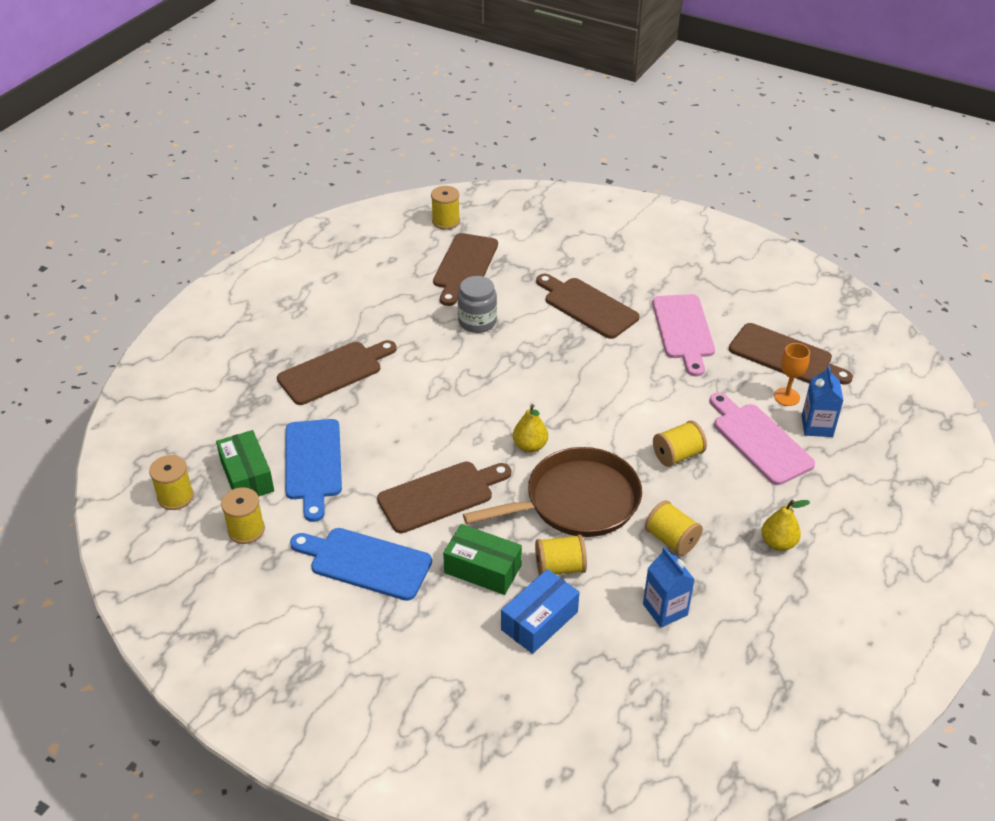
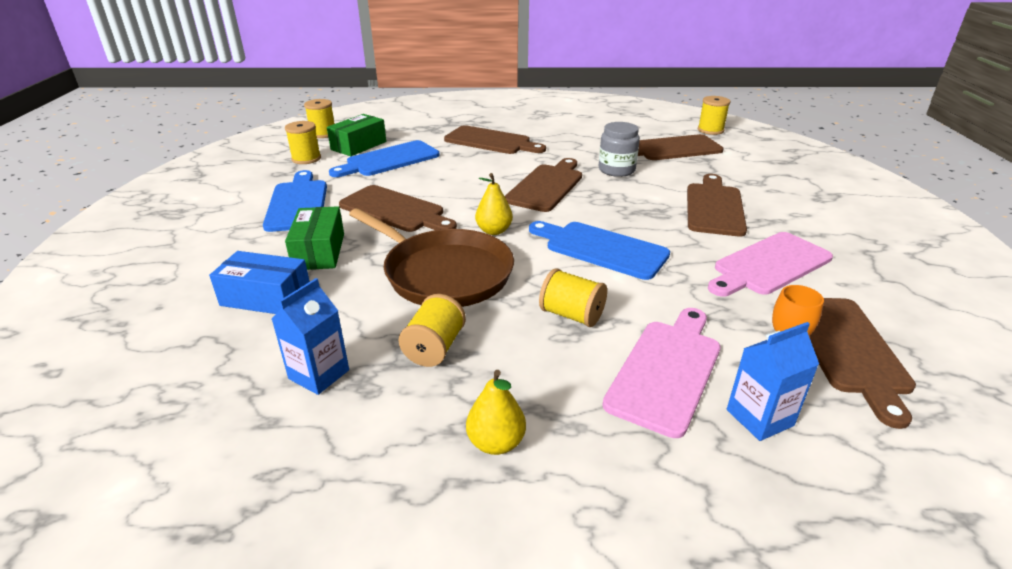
camera: 60 degrees right, 10 degrees down
yellow spool [535,534,587,576] -> none
none -> brown cutting board [505,158,582,212]
none -> blue cutting board [529,221,670,280]

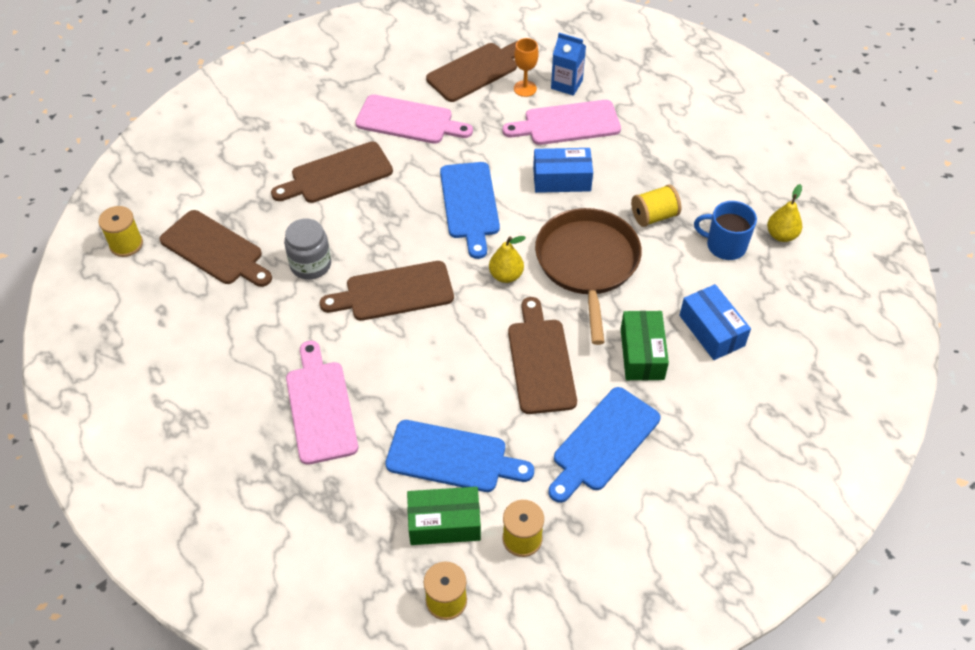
camera: 130 degrees left, 20 degrees up
blue carton [272,278,349,395] -> blue mug [694,201,757,260]
green box [285,206,344,270] -> green box turned 45 degrees counterclockwise [621,311,669,380]
brown cutting board [444,125,546,154] -> pink cutting board [286,341,358,465]
yellow pear [466,370,526,455] -> yellow pear moved to [767,184,802,242]
yellow spool [539,268,607,327] -> blue box [533,148,593,193]

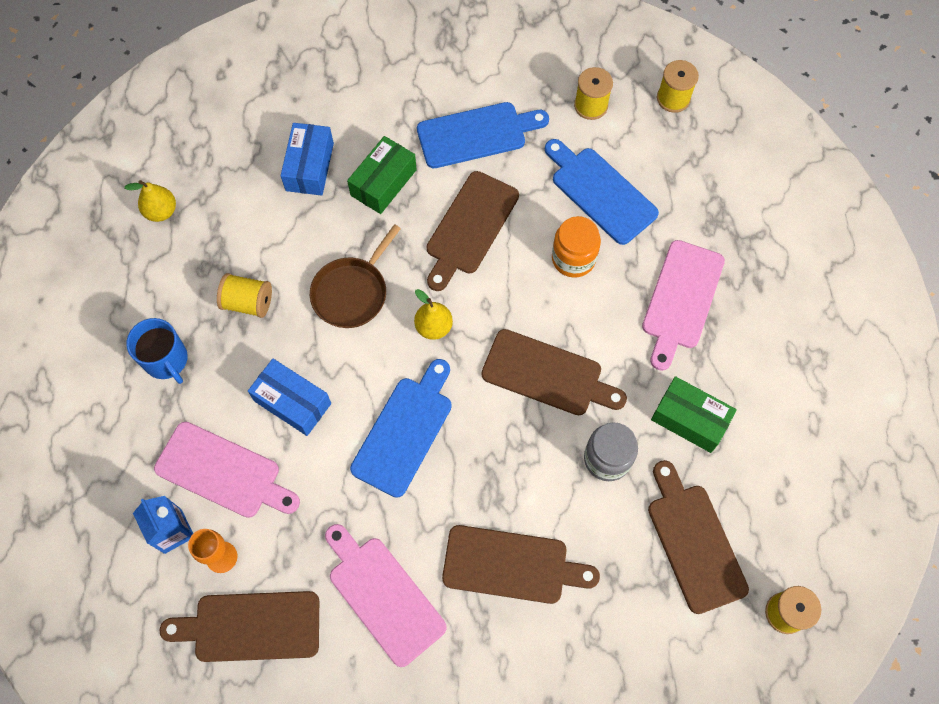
camera: 145 degrees left, 15 degrees up
green box [407,487,481,545] -> green box moved to [651,376,737,453]
brown pan [535,208,642,345] -> brown pan [310,224,401,328], size x0.66
blue mug [694,201,757,260] -> blue mug moved to [126,318,188,384]
none -> orange jar [552,216,601,278]

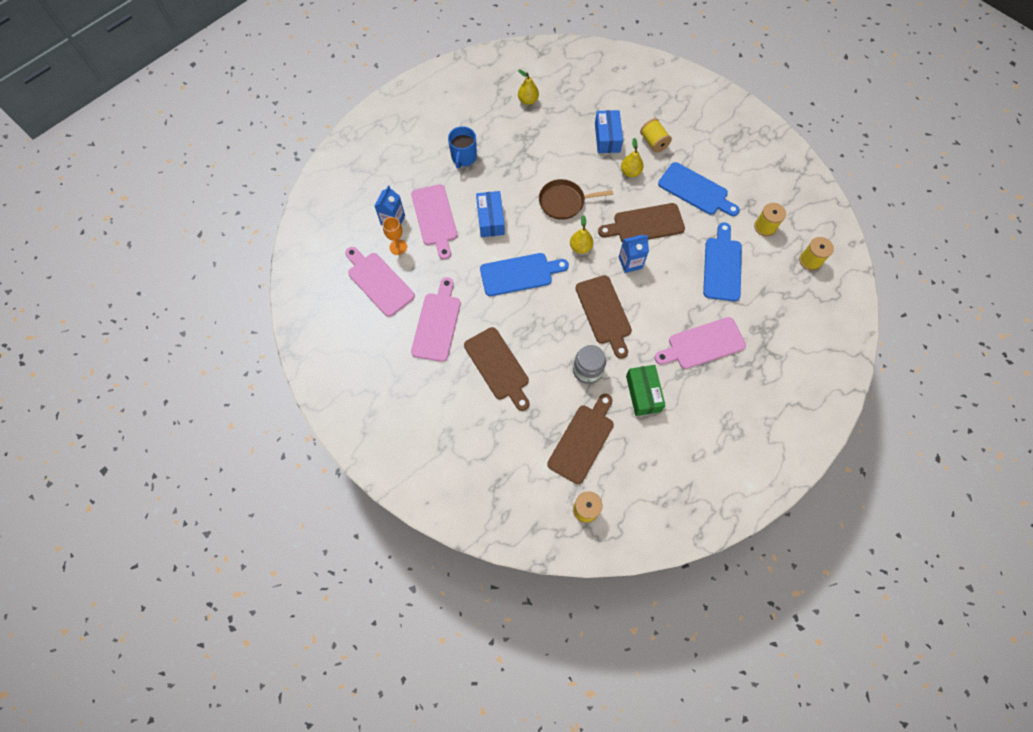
camera: 50 degrees right, 0 degrees up
brown cutting board [160,591,319,662] -> pink cutting board [345,247,415,317]
yellow spool [217,273,272,318] -> yellow spool moved to [640,118,672,153]
blue box [281,123,334,196] -> blue box turned 60 degrees counterclockwise [595,110,623,153]
green box [347,136,417,214] -> yellow pear [621,138,643,177]
orange jar [552,216,601,278] -> none
none -> blue carton [619,235,649,273]

